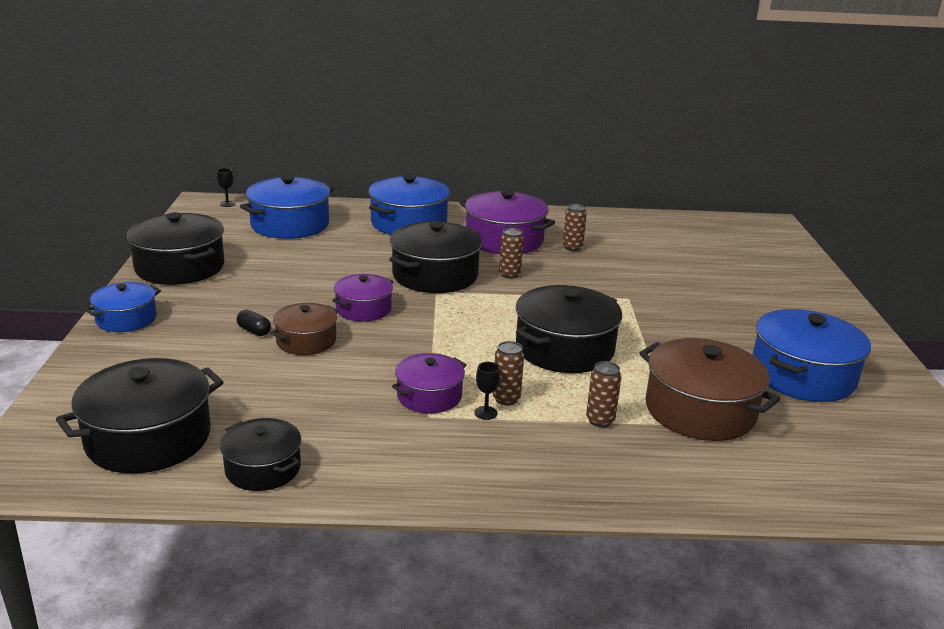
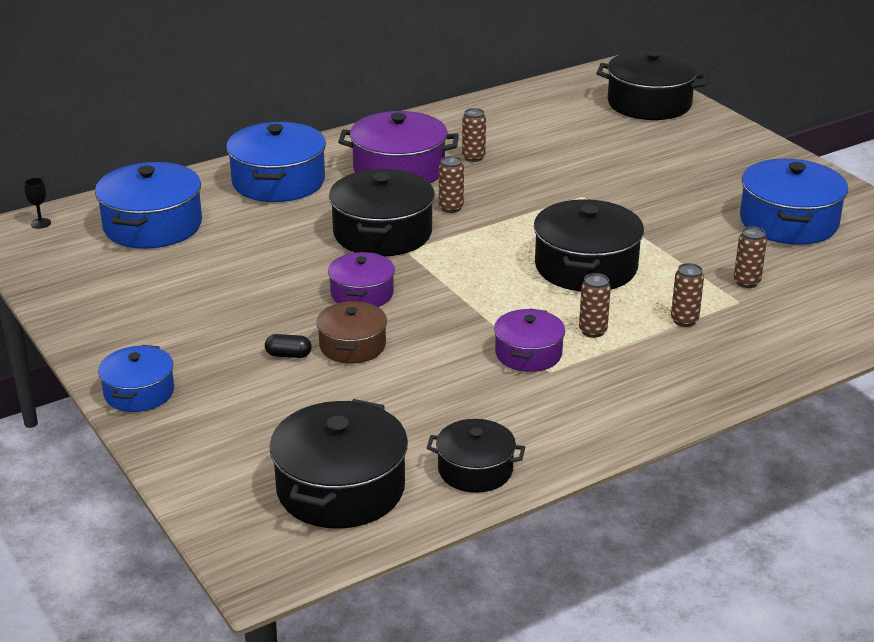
camera: 30 degrees left, 5 degrees up
black pot [127,212,225,285] -> black pot moved to [596,50,708,120]
black goblet [474,362,500,420] -> none
brown pot [639,338,780,441] -> brown can [734,227,767,288]

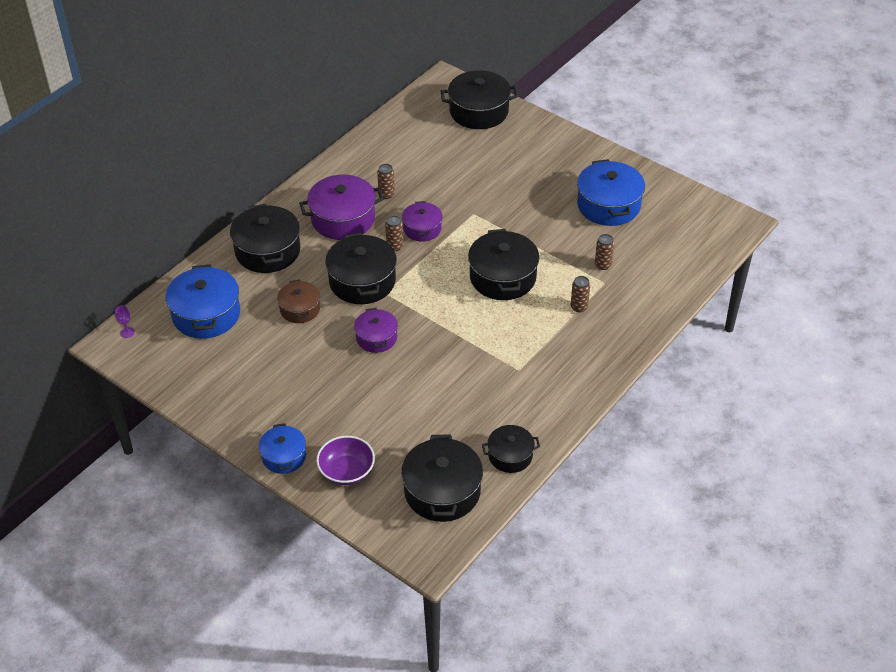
camera: 20 degrees left, 15 degrees up
black goblet [24,178,51,229] -> purple goblet [115,305,135,338]
blue pot [226,122,326,202] -> black pot [230,203,300,273]
black capsule [265,334,312,358] -> none
brown pot [316,301,387,363] -> brown pot moved to [277,279,320,323]
purple pot [494,308,565,372] -> purple pot moved to [402,201,443,242]
brown can [579,273,611,338] -> none
none -> purple bowl [316,436,375,485]

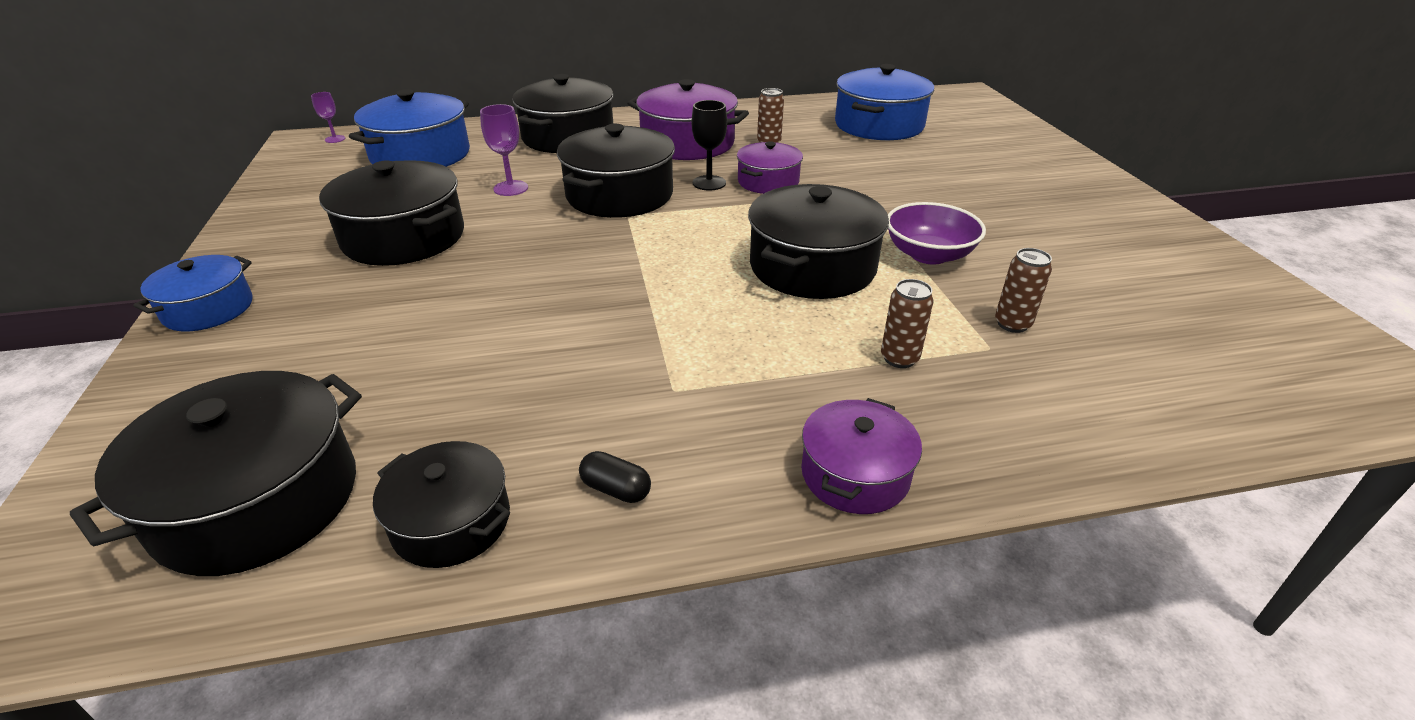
camera: 40 degrees right, 10 degrees down
brown pot [277,279,320,323] -> purple goblet [480,104,528,196]
purple bowl [316,436,375,485] -> purple bowl moved to [888,202,986,265]
purple pot [354,308,398,353] -> purple pot moved to [801,398,922,514]
brown can [385,215,403,251] -> black goblet [692,100,727,191]
black pot [441,70,518,129] -> black pot moved to [319,160,464,266]
blue pot [577,159,645,226] -> blue pot moved to [835,64,934,140]
none -> black capsule [579,451,651,503]

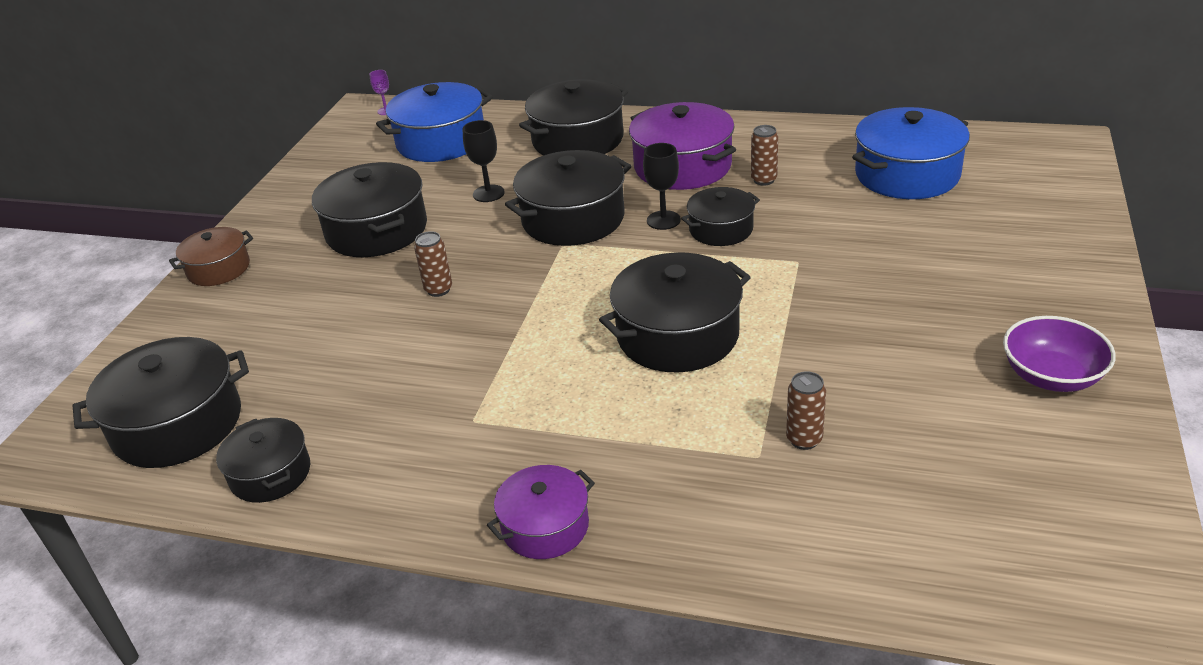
camera: 30 degrees right, 0 degrees up
blue pot [133,255,253,331] -> brown pot [169,227,253,286]
purple goblet [480,104,528,196] -> black goblet [462,120,505,202]
black capsule [579,451,651,503] -> none
purple pot [737,141,803,194] -> black pot [681,187,760,246]
brown can [881,279,934,368] -> brown can moved to [414,231,452,297]
purple bowl [888,202,986,265] -> purple bowl moved to [1003,316,1116,392]

